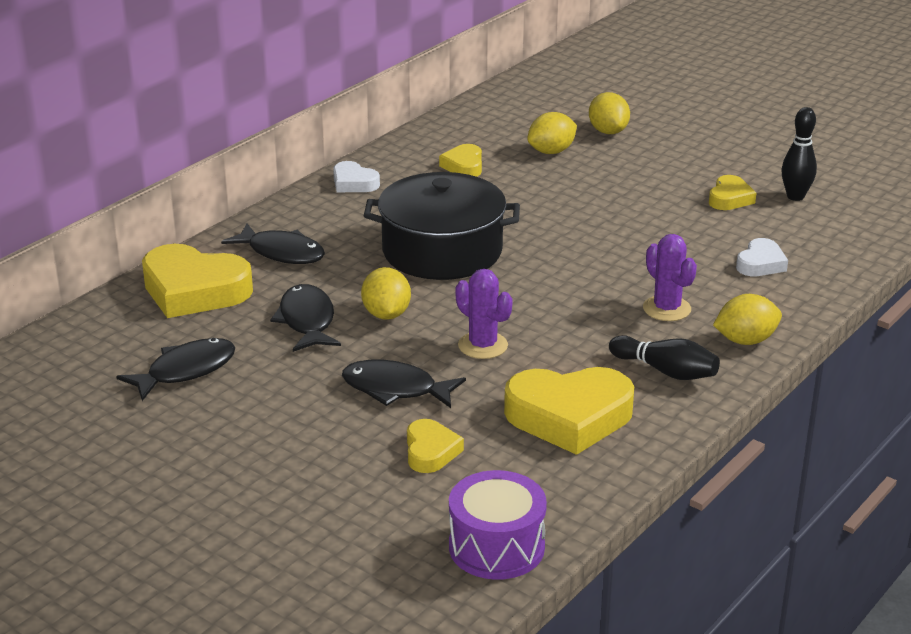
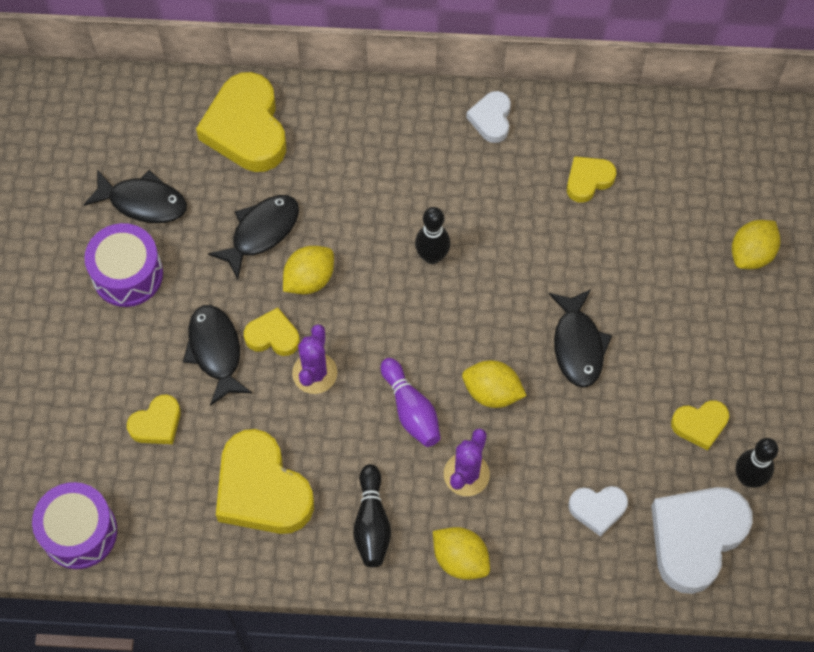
camera: 55 degrees right, 35 degrees up
black fish [221,223,325,264] -> black fish moved to [549,289,612,388]
black pot [364,172,520,280] -> black bowling pin [415,207,450,264]
yellow lemon [527,112,577,154] -> yellow lemon moved to [462,360,527,408]
none -> purple drum [84,223,163,307]
none -> yellow heart [244,307,300,356]
none -> purple bowling pin [381,358,441,447]
none -> white heart [651,487,753,594]

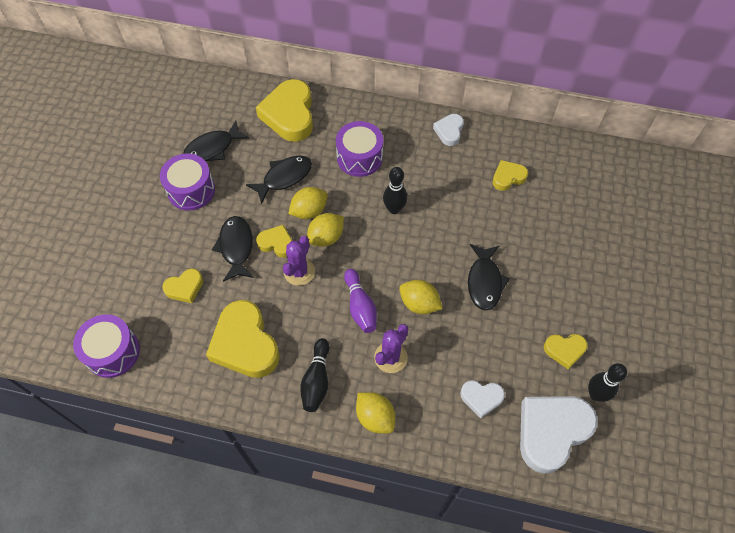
camera: 10 degrees right, 5 degrees down
black fish [84,170,187,223] -> black fish turned 120 degrees clockwise [183,121,250,161]
yellow lemon [732,220,780,269] -> yellow lemon moved to [307,213,344,247]
none -> purple drum [336,121,383,177]

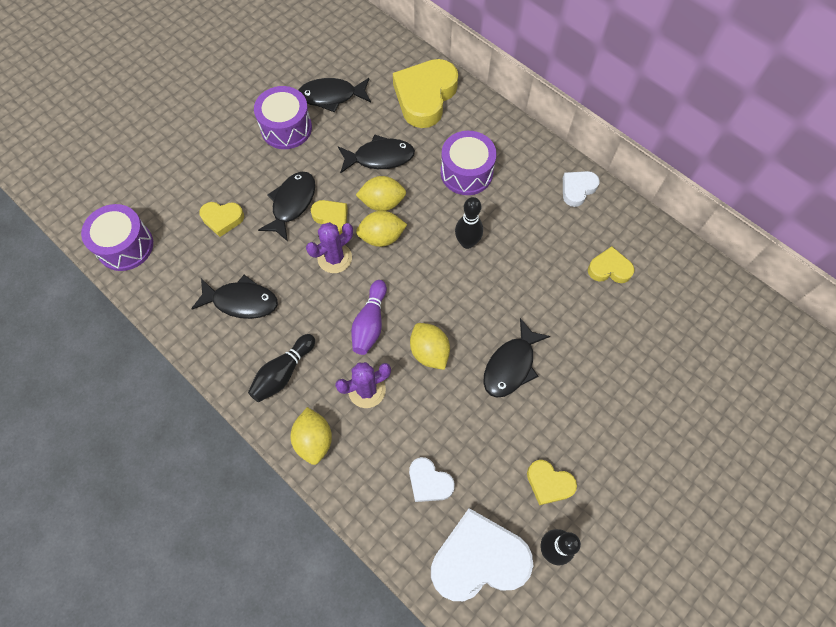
camera: 30 degrees right, 5 degrees up
yellow heart [206,300,280,378] -> black fish [191,275,278,319]

